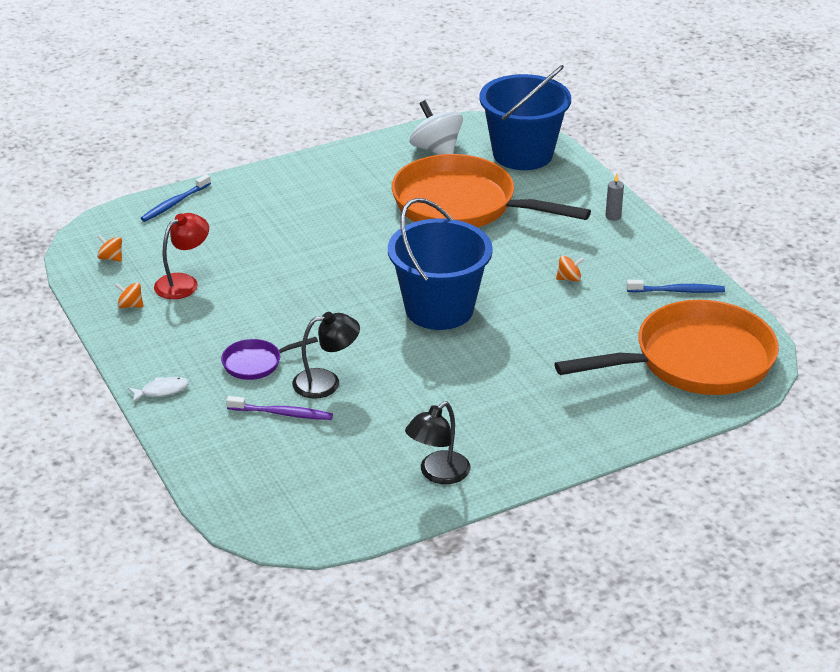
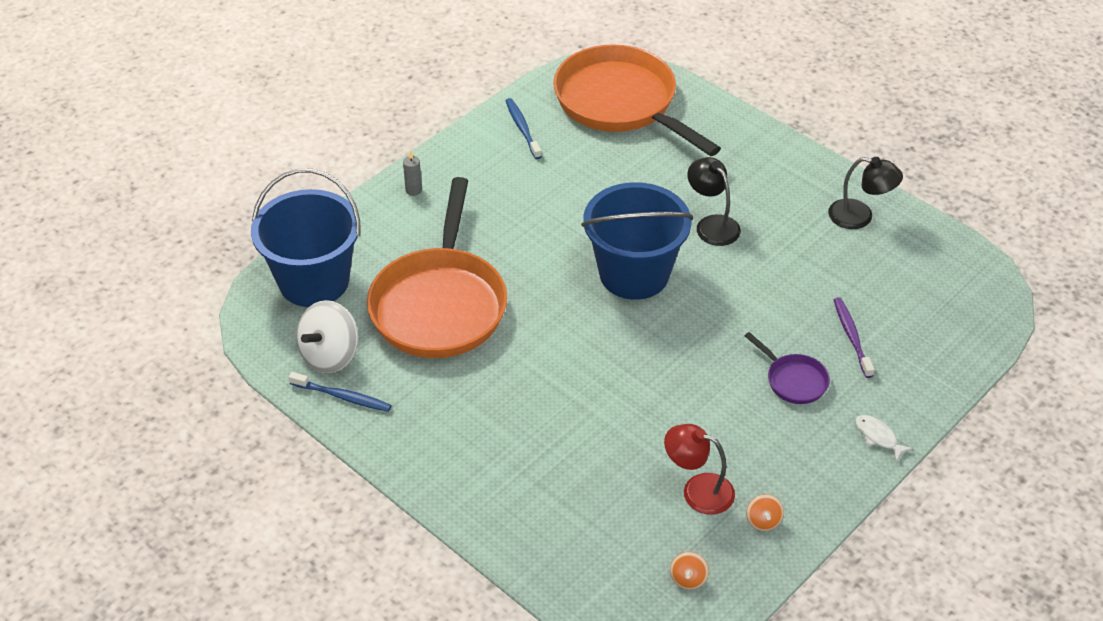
camera: 110 degrees left, 10 degrees up
blue toothbrush [141,174,211,222] -> blue toothbrush moved to [289,372,392,412]
black lamp [292,312,360,399] -> black lamp moved to [687,157,741,246]
orange spinning top [556,256,585,282] -> none

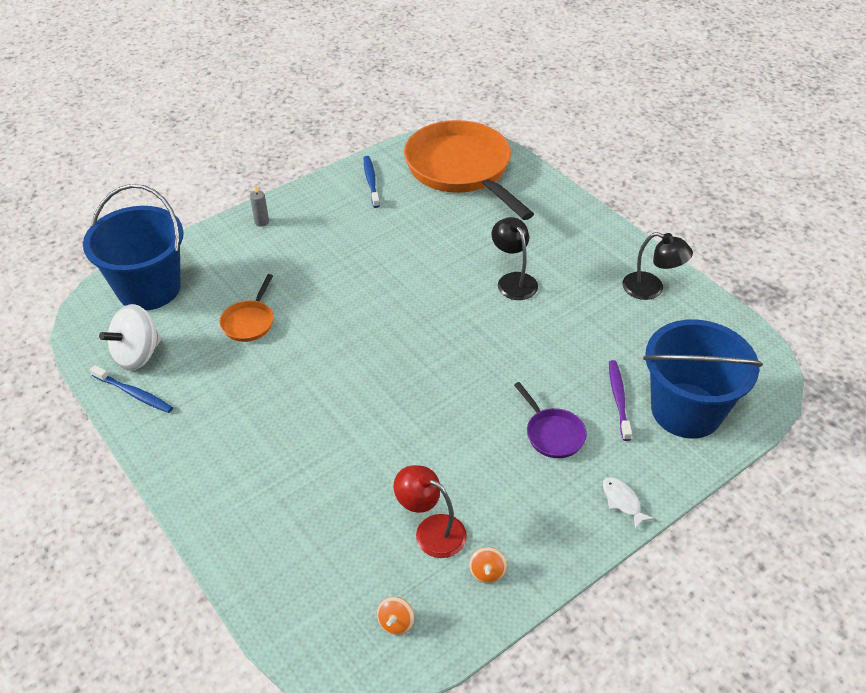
camera: 10 degrees right, 0 degrees up
orange pan [367,177,507,358] -> orange pan [220,274,274,342], size x0.42
blue bucket [581,182,693,300] -> blue bucket moved to [643,319,763,438]

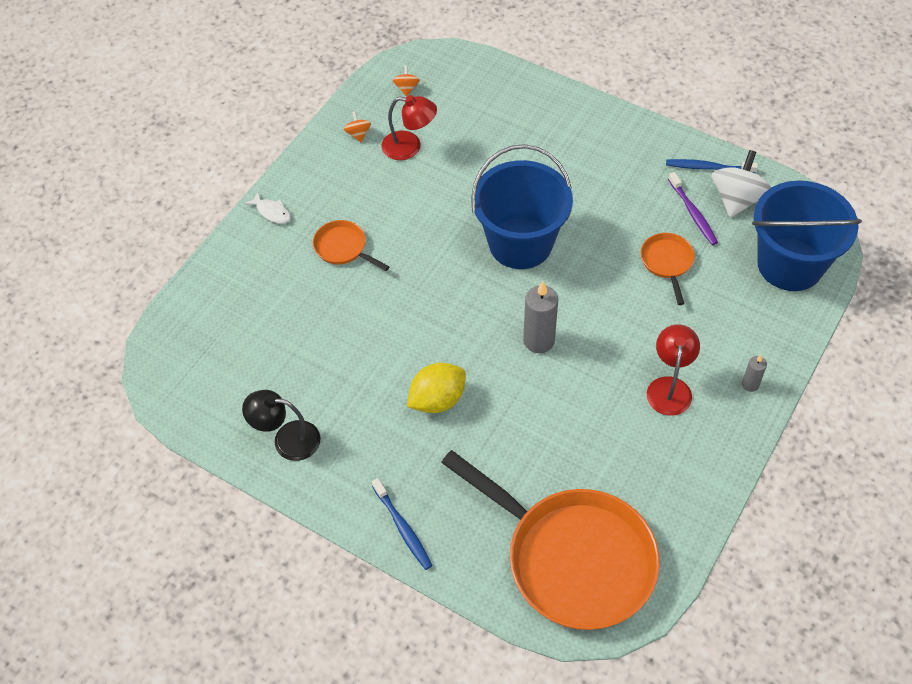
camera: 160 degrees right, 10 degrees up
blue toothbrush [364,156,380,208] -> blue toothbrush moved to [372,478,433,570]
black lamp [491,217,538,300] -> yellow lemon [407,363,466,413]
purple pan [514,382,587,458] -> orange pan [313,220,389,271]
purple toothbrush [609,360,632,441] -> purple toothbrush moved to [668,172,718,245]
blue bucket [643,319,763,438] -> blue bucket moved to [471,144,573,269]
none -> grey candle [523,282,558,353]
none -> red lamp [647,325,700,416]

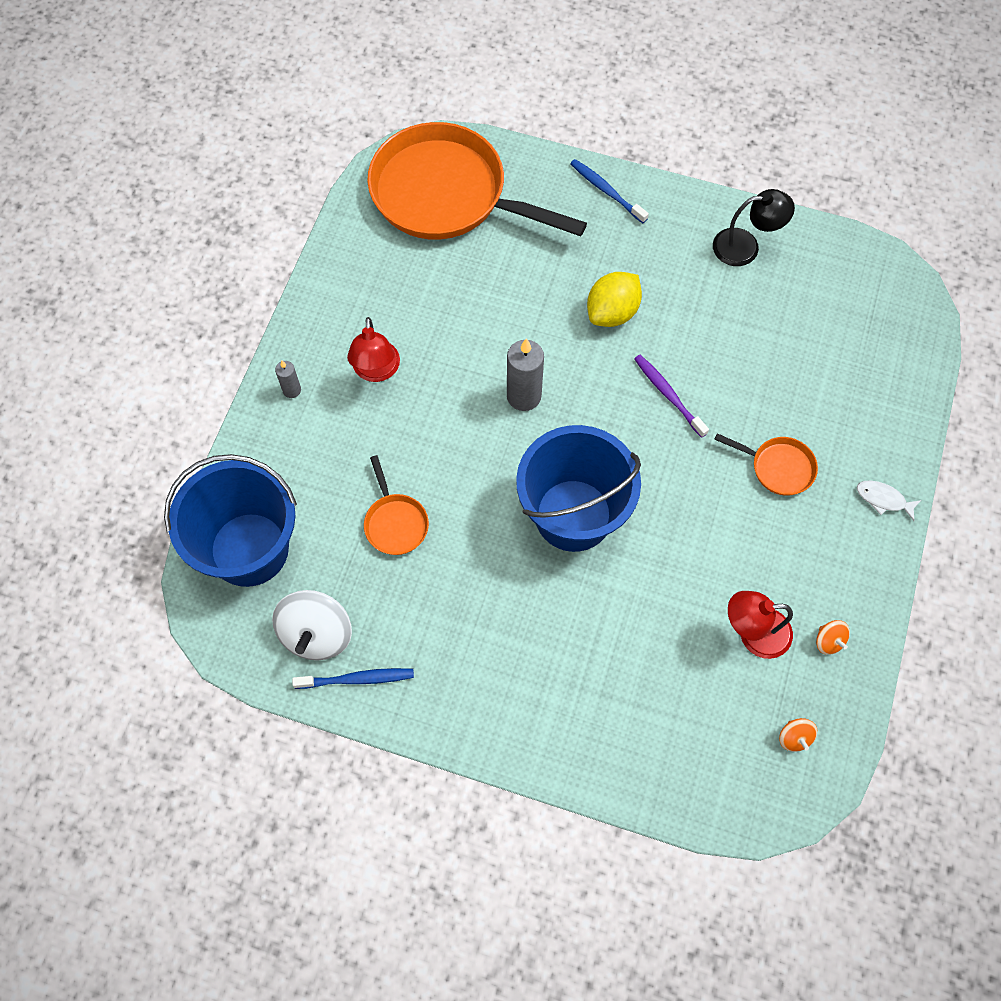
camera: 165 degrees right, 10 degrees up
purple toothbrush [668,172,718,245] -> purple toothbrush moved to [634,355,709,438]

